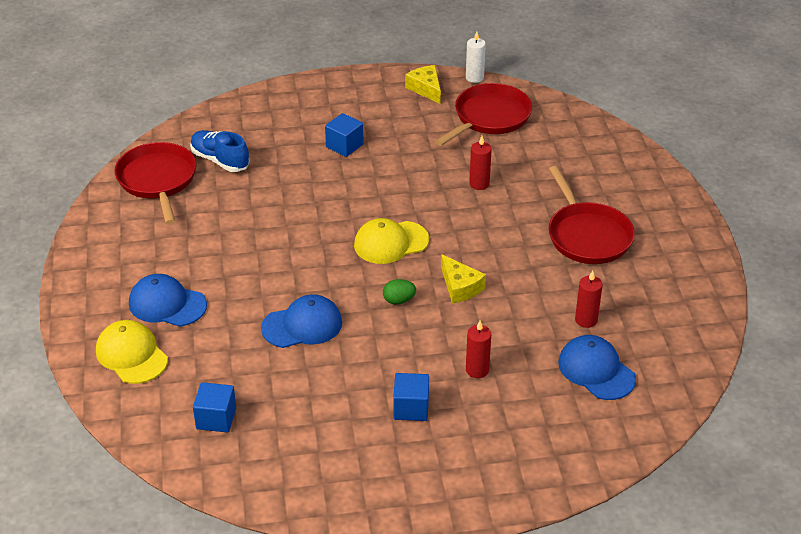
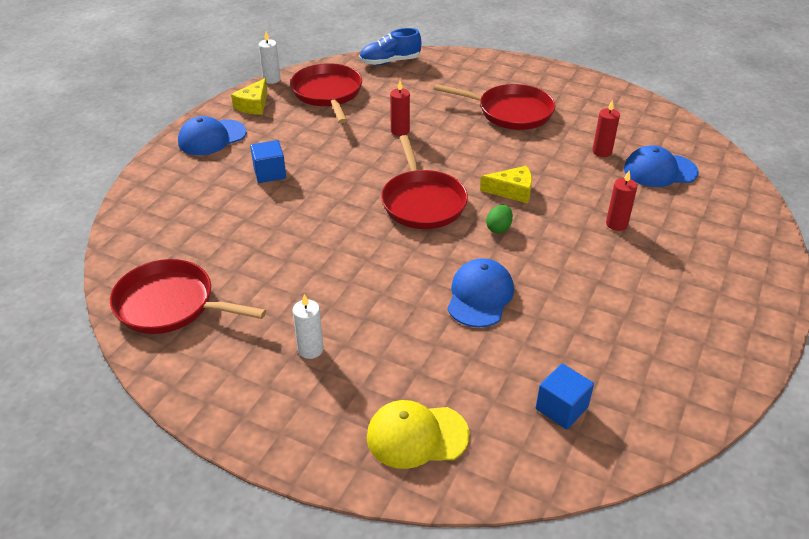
camera: 55 degrees left, 0 degrees up
blue cap [129,274,207,327] -> blue cap moved to [178,116,246,155]
blue shoe [190,130,250,172] -> blue shoe moved to [359,28,421,65]
yellow cap [354,218,429,264] -> red pan [381,135,468,229]
blue cube [393,373,429,421] -> none
yellow cheese [405,65,441,104] -> yellow cheese turned 75 degrees counterclockwise [231,78,267,115]
none -> white candle [293,294,324,359]

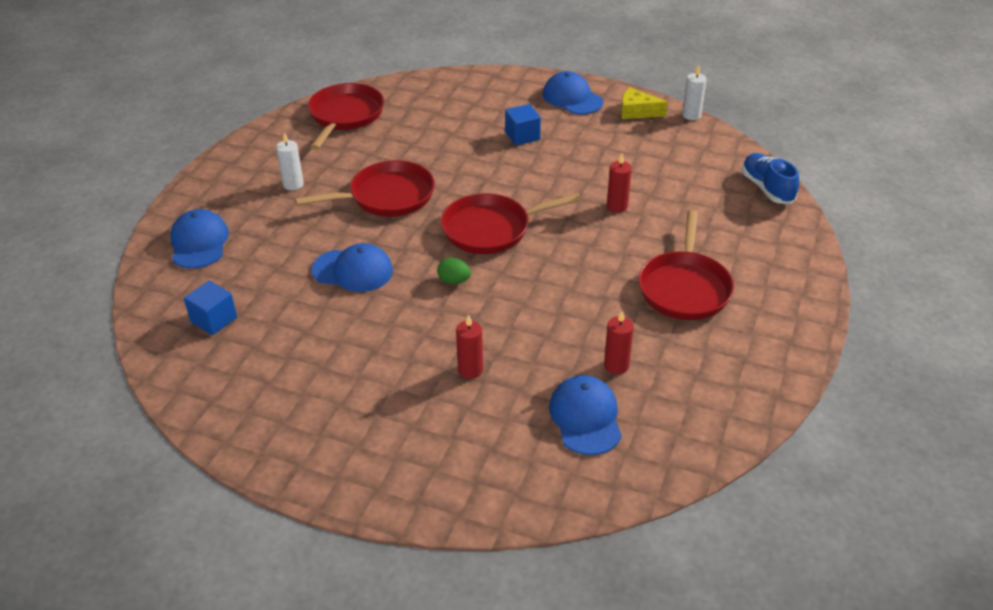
camera: 85 degrees right, 0 degrees up
red pan [290,63,362,123] -> red pan moved to [295,160,435,217]
yellow cap [367,400,469,469] -> blue cap [170,209,229,268]
yellow cheese [480,166,532,203] -> none

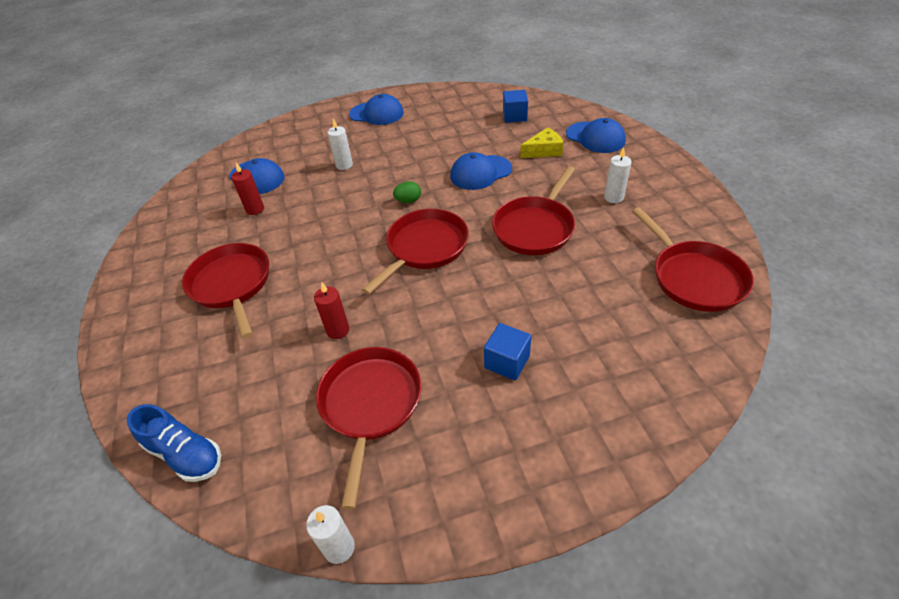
camera: 145 degrees right, 5 degrees up
red candle [456,314,483,379] -> white candle [327,119,353,170]
blue cap [543,71,603,115] -> blue cap moved to [349,94,404,125]
yellow cheese [621,87,668,119] -> yellow cheese moved to [520,127,564,158]
none -> red pan [316,347,422,510]

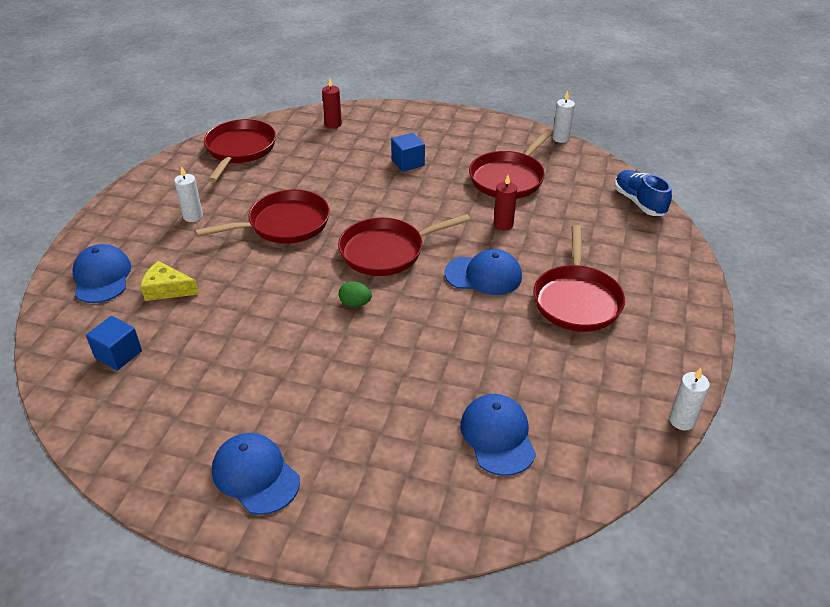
camera: 150 degrees left, 5 degrees down
red candle [231,163,264,215] -> red candle moved to [322,78,342,129]
white candle [327,119,353,170] -> white candle moved to [669,368,710,430]
blue cap [450,152,512,190] -> blue cap moved to [445,249,522,295]

